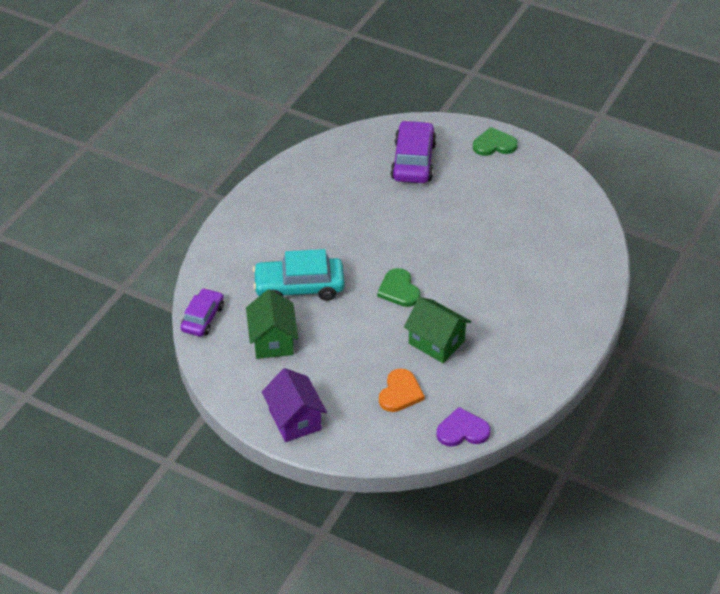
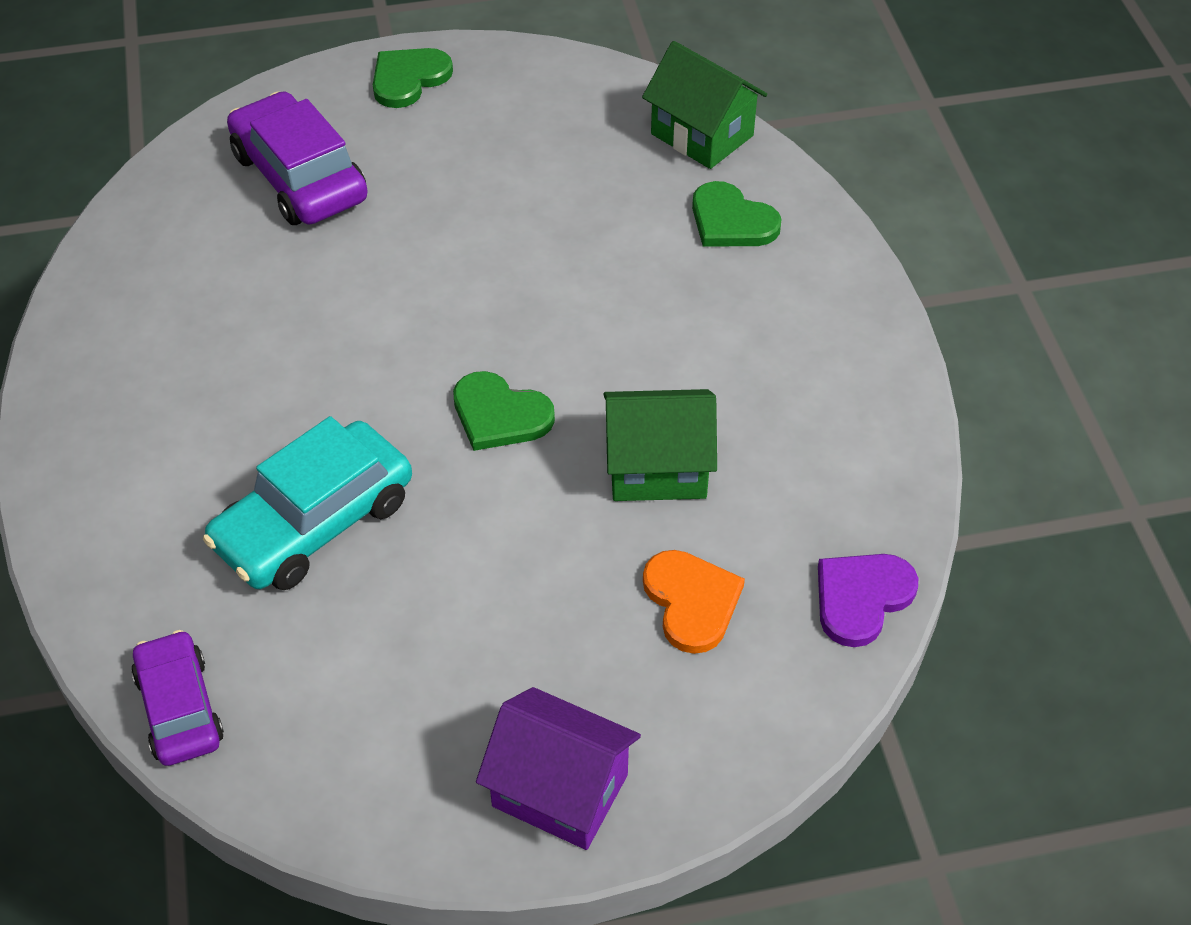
camera: 40 degrees left, 5 degrees up
green house [246,289,298,359] -> green house moved to [642,41,767,169]
none -> green heart [692,181,782,247]

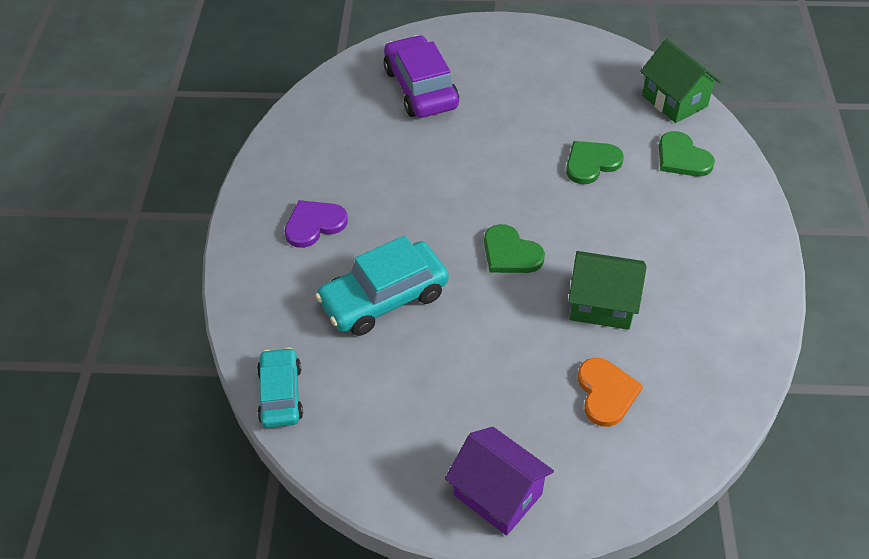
camera: 15 degrees right, 0 degrees up
purple car [131,630,224,766] -> turquoise car [257,347,303,428]
green heart [373,48,453,108] -> green heart moved to [566,141,624,184]
purple heart [818,554,918,647] -> purple heart moved to [284,200,348,248]

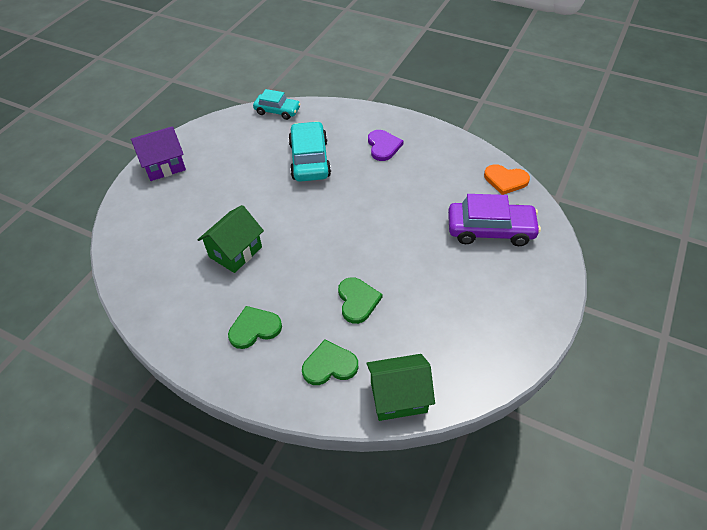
camera: 115 degrees right, 0 degrees up
green heart [484,224,545,273] -> green heart moved to [228,306,282,349]
orange heart [578,358,643,427] -> orange heart moved to [484,164,530,195]

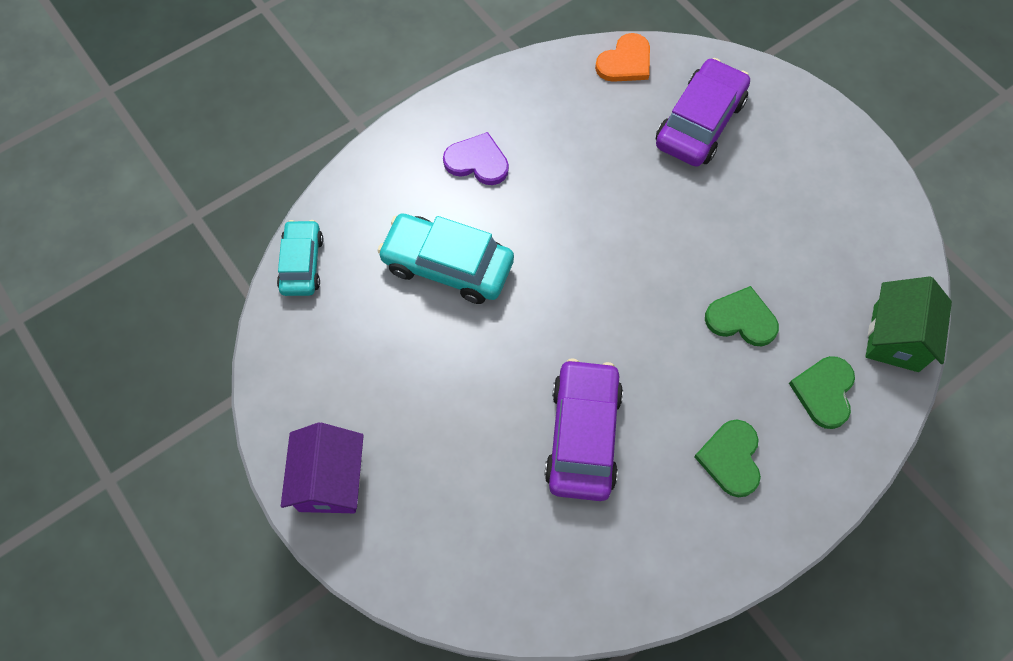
camera: 65 degrees left, 15 degrees up
green house [198,205,264,273] -> purple car [544,358,623,501]
turquoise car [253,89,301,120] -> turquoise car turned 45 degrees counterclockwise [277,220,323,296]

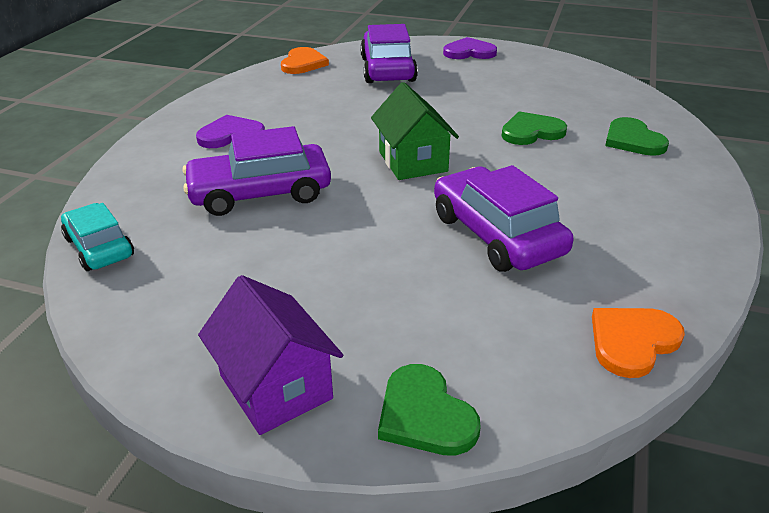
camera: 35 degrees left, 30 degrees down
turquoise car [377,213,514,304] -> purple car [182,126,331,216]
green heart [694,420,761,497] -> green heart moved to [378,364,480,456]
green house [865,276,952,372] -> green house moved to [371,82,459,180]
none -> purple heart [443,37,497,59]
none -> orange heart [592,308,685,378]

